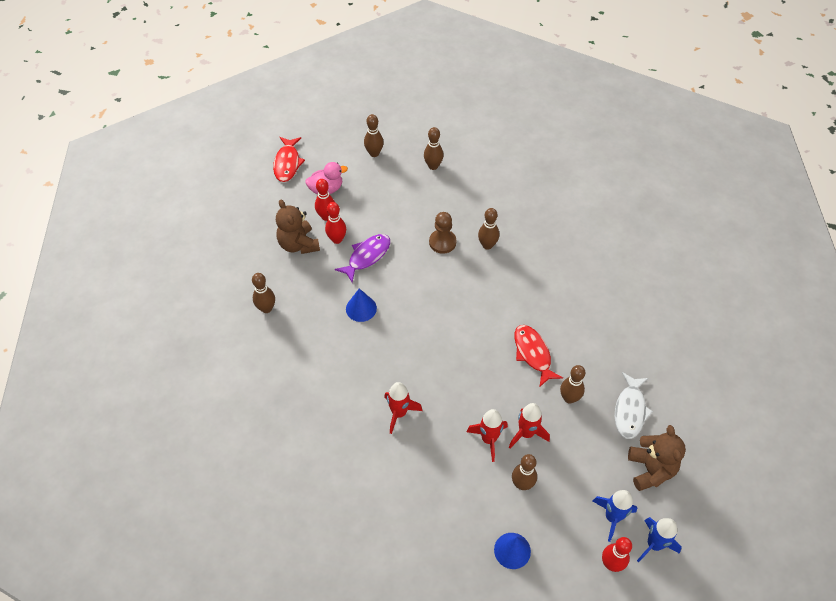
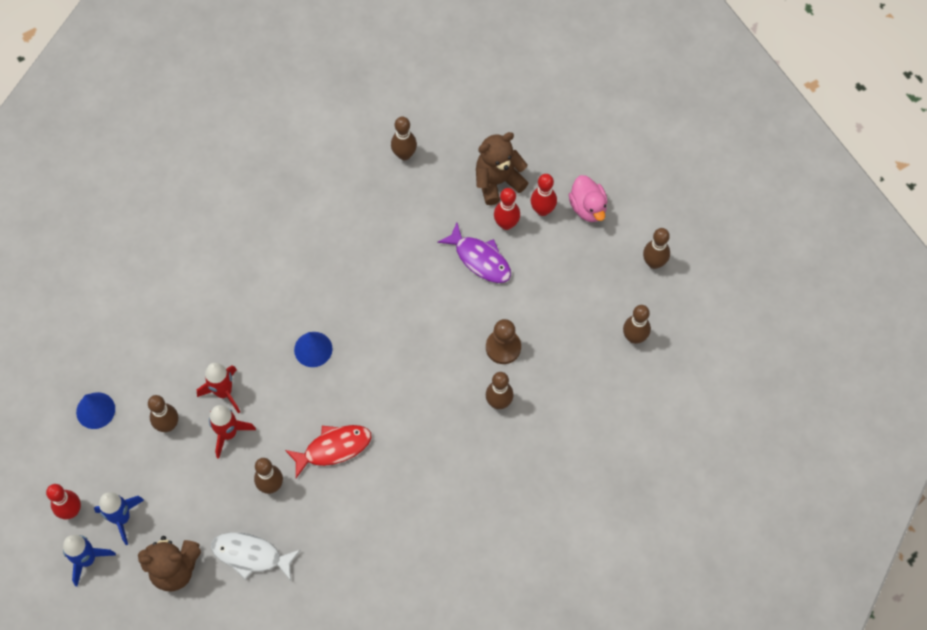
camera: 90 degrees right, 10 degrees up
red fish [273,137,305,182] -> none
blue cone [346,288,377,322] -> blue cone moved to [294,332,333,367]
red rocket [384,382,422,434] -> none

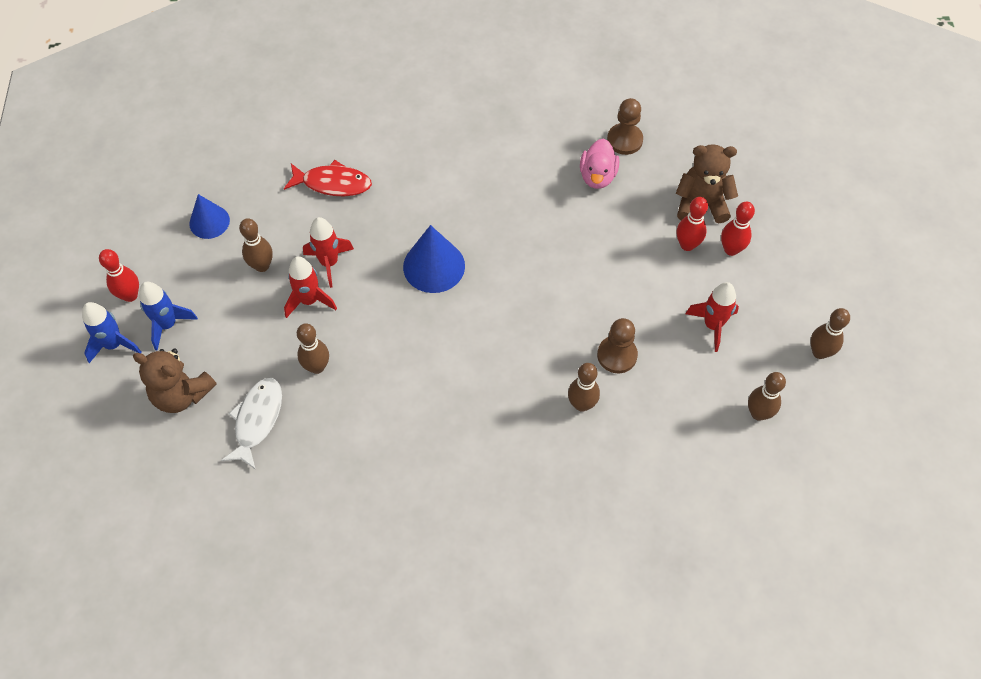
camera: 30 degrees right, 5 degrees down
white fish [211,532,301,581] -> white fish turned 60 degrees clockwise [221,378,282,470]
red fish [285,425,371,478] -> red fish moved to [284,160,372,196]
blue cone [294,332,333,367] -> blue cone [403,225,465,293], size x1.51
brown bowling pin [391,117,417,160] -> brown pawn [607,98,643,155]
purple fish [437,223,511,283] -> none
pink duck [569,175,607,222] -> pink duck moved to [580,138,619,189]
none -> red rocket [686,282,739,352]

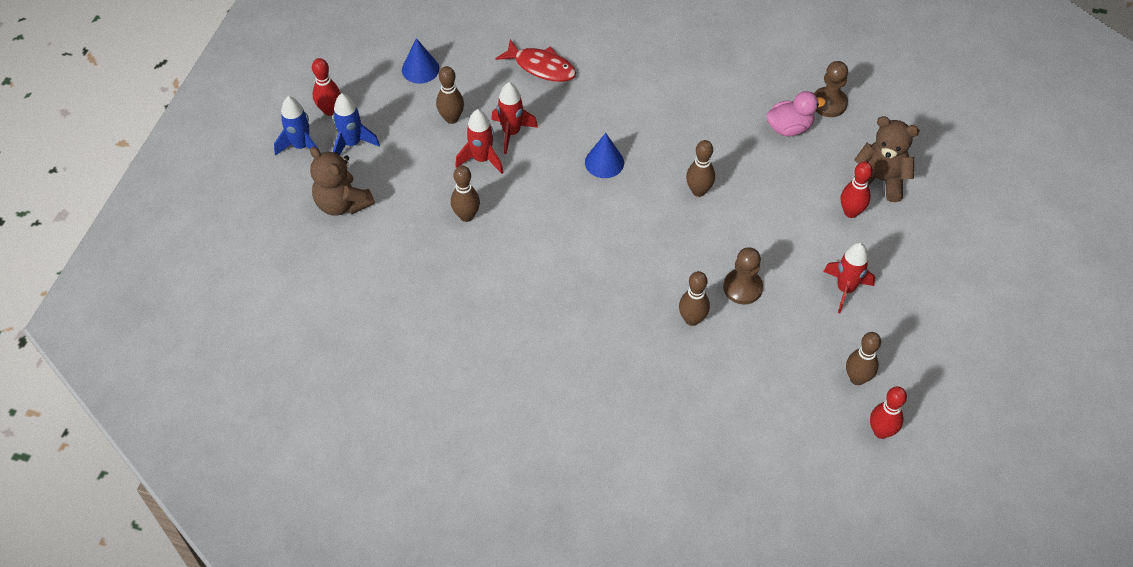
camera: 20 degrees right, 5 degrees down
white fish [221,378,282,470] -> none
blue cone [403,225,465,293] -> blue cone [585,133,624,178], size x0.66
pink duck [580,138,619,189] -> pink duck turned 135 degrees counterclockwise [766,91,826,137]
red bowling pin [721,202,755,256] -> red bowling pin moved to [870,386,907,439]
brown bowling pin [810,308,850,359] -> brown bowling pin moved to [686,140,715,197]

